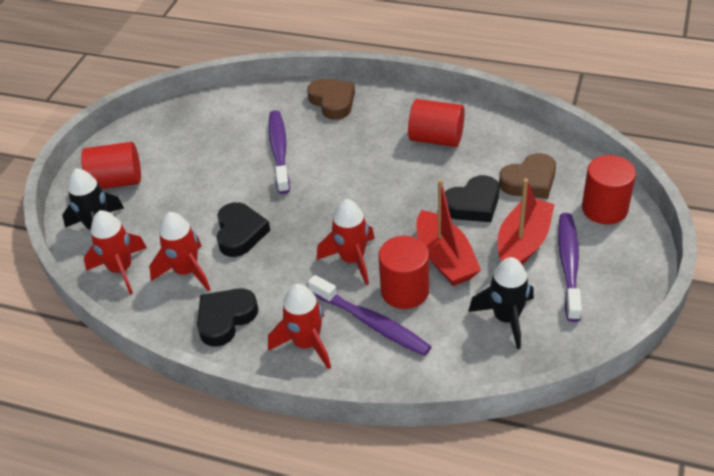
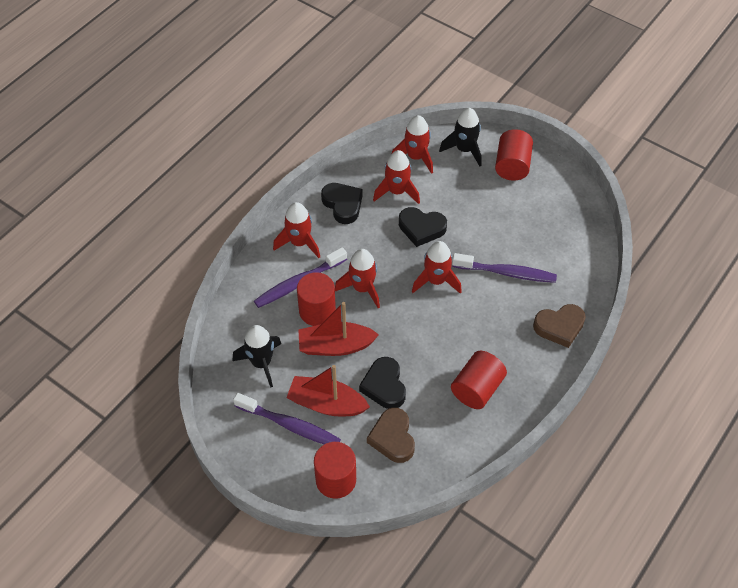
camera: 105 degrees right, 10 degrees up
red boat [498,179,555,265] -> red boat turned 150 degrees clockwise [286,365,370,416]
none -> red rocket [412,241,462,294]

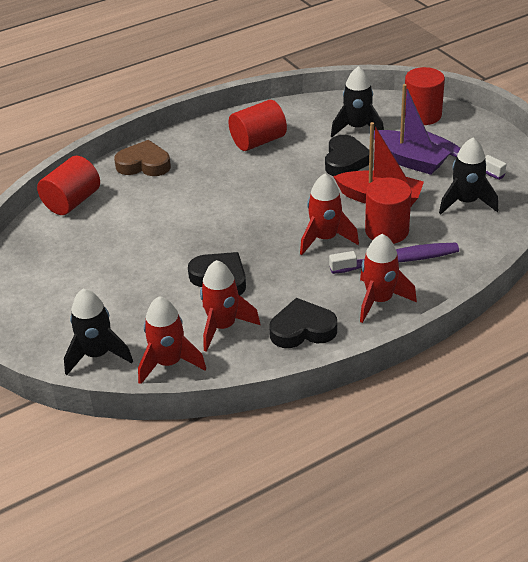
camera: 155 degrees left, 15 degrees down
red boat [286,365,370,416] -> purple boat [374,84,451,175]
black heart [321,183,363,224] -> black heart turned 90 degrees clockwise [269,298,337,348]
brown heart [367,408,415,463] -> black rocket [331,66,384,137]
red rocket [412,241,462,294] -> none
purple toothbrush [452,253,557,283] -> none
red cylinder [495,129,533,181] -> red cylinder moved to [37,156,100,215]

